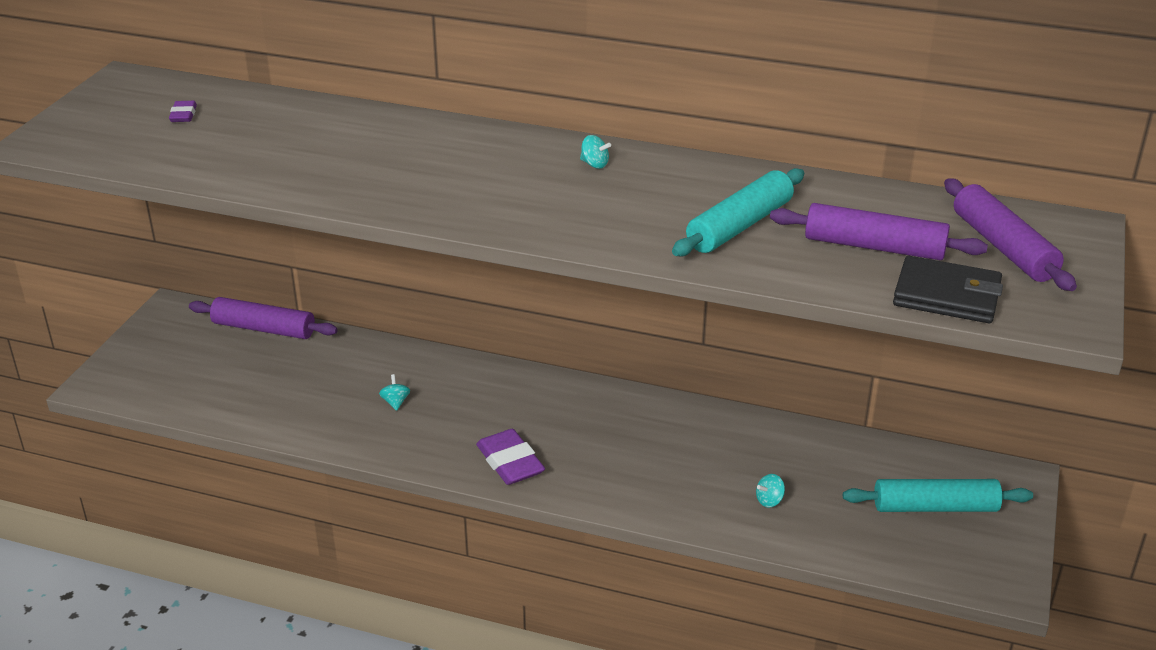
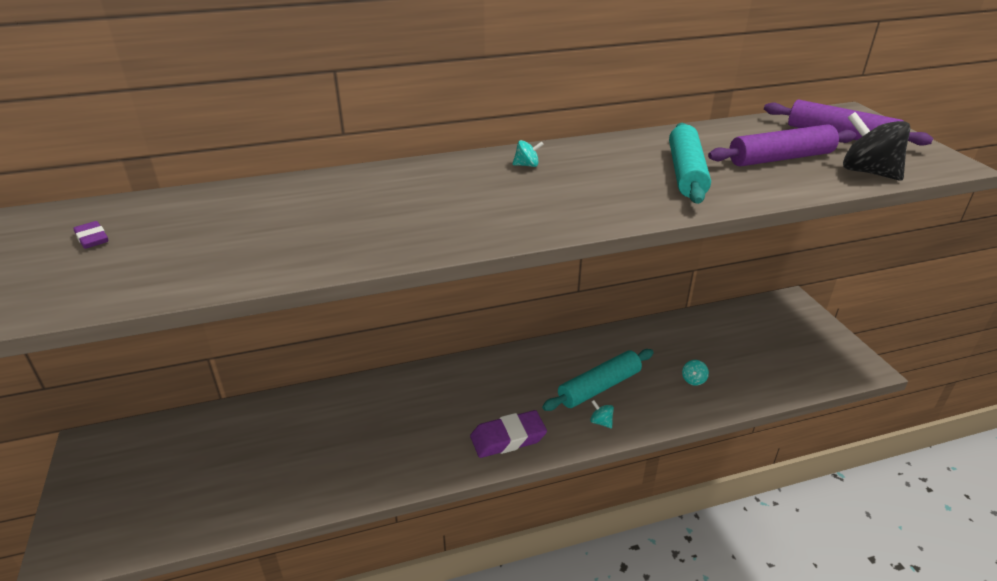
camera: 35 degrees left, 0 degrees up
purple rolling pin [189,297,338,339] -> none
turquoise spinning top [379,374,410,411] -> turquoise spinning top moved to [590,400,614,428]
purple eraser [476,429,545,485] -> purple eraser turned 45 degrees counterclockwise [470,410,547,458]
turquoise rolling pin [843,479,1033,512] -> turquoise rolling pin moved to [542,349,654,411]
black wallet [893,256,1003,323] -> black spinning top [843,112,910,181]

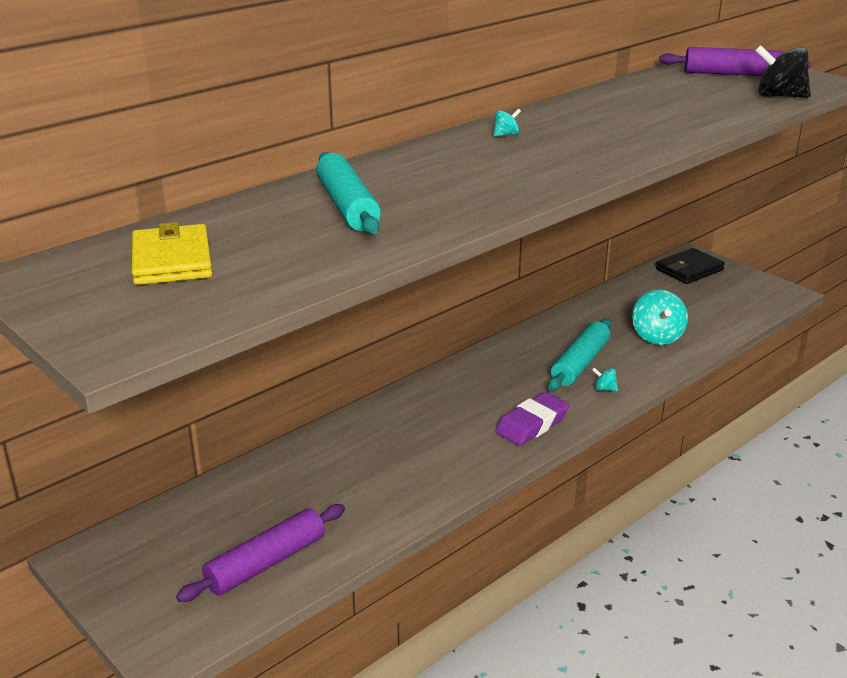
camera: 25 degrees left, 5 degrees down
purple eraser [73,221,108,249] -> yellow wallet [132,222,212,285]
turquoise rolling pin [669,123,711,204] -> turquoise rolling pin moved to [316,152,381,234]
turquoise spinning top [682,360,709,386] -> turquoise spinning top [632,290,688,345], size x2.14
purple rolling pin [708,124,856,166] -> purple rolling pin moved to [176,504,345,602]
none -> black wallet [656,248,725,284]

